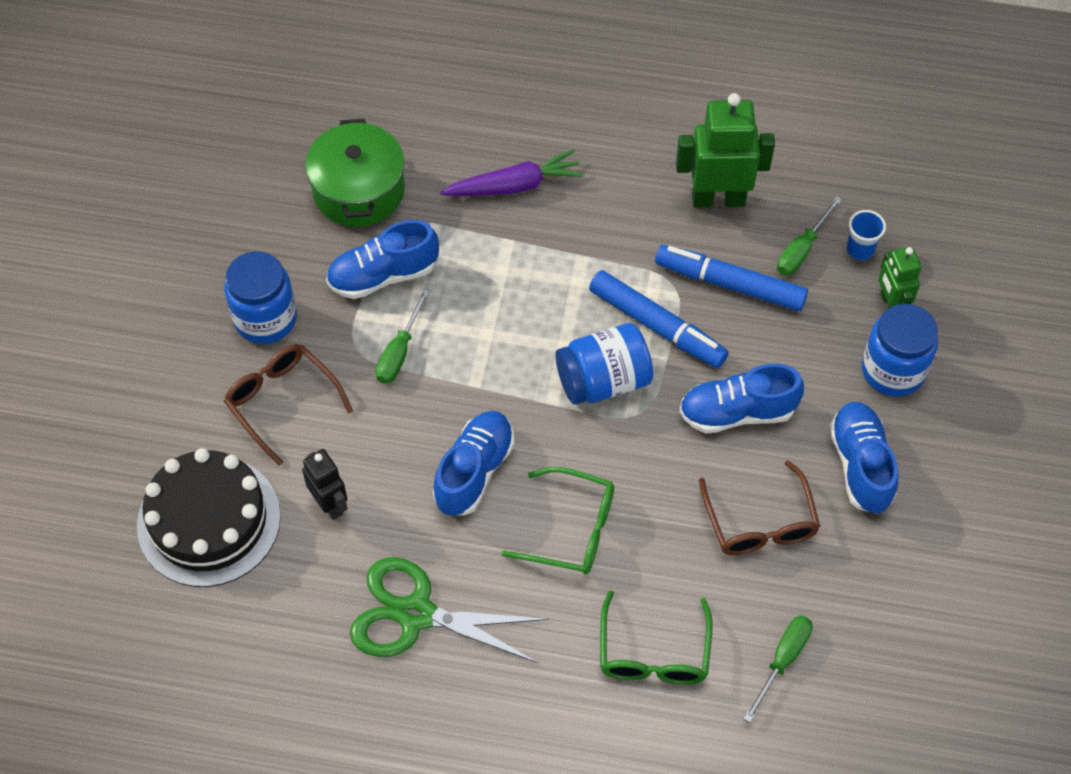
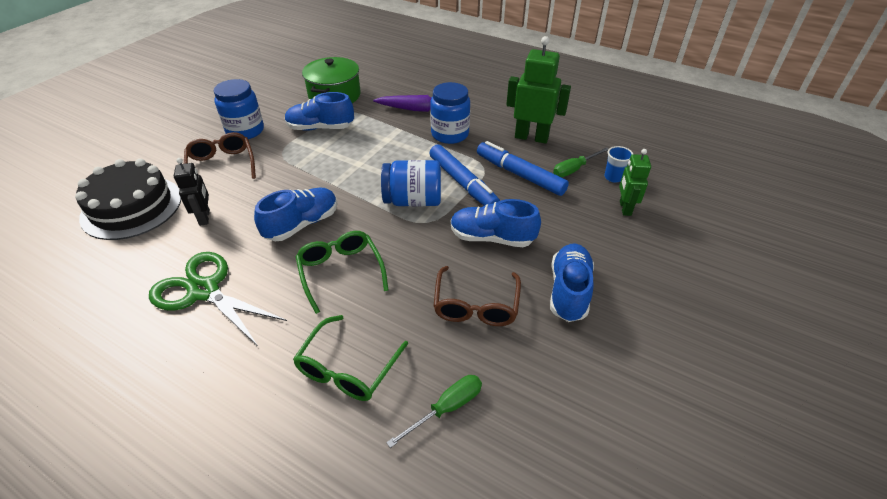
camera: 20 degrees right, 15 degrees down
green screwdriver [376,289,430,384] -> none
green glasses [501,467,614,574] -> green glasses turned 150 degrees counterclockwise [295,231,389,314]
blue jar [862,304,938,397] -> blue jar moved to [430,82,470,144]

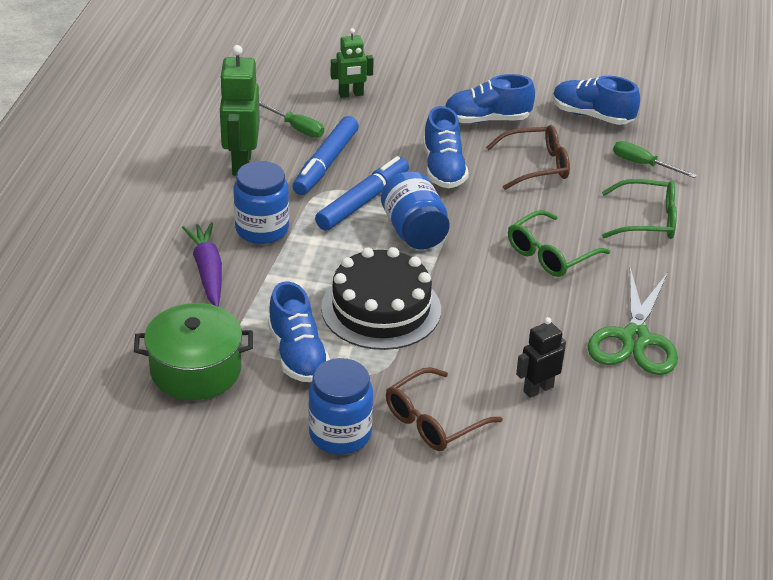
camera: 110 degrees left, 5 degrees down
black cake [75,159,181,240] -> black cake moved to [321,247,441,350]
blue shoe [254,188,338,241] -> blue shoe moved to [553,76,640,125]
blue cup [604,146,633,183] -> none

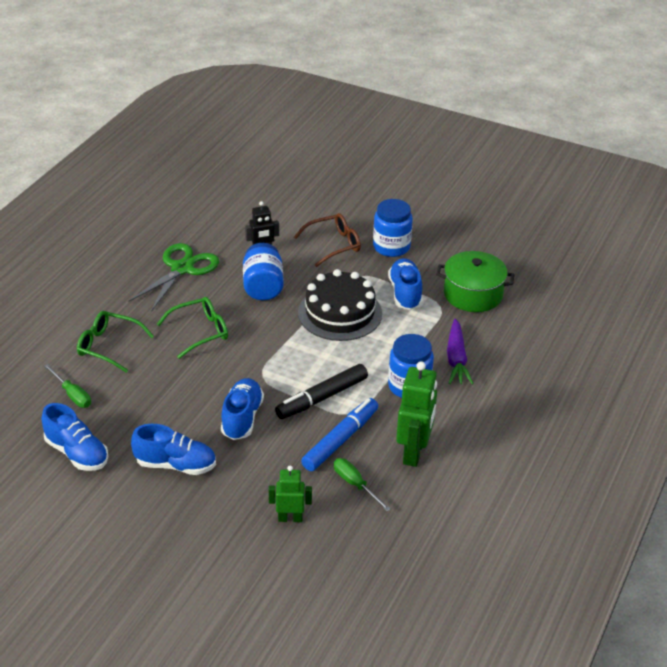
camera: 165 degrees left, 0 degrees up
blue marker [315,156,409,231] -> black marker [275,364,368,419]
blue jar [381,171,450,250] -> blue jar moved to [243,243,284,300]
brown glasses [486,125,570,190] -> none

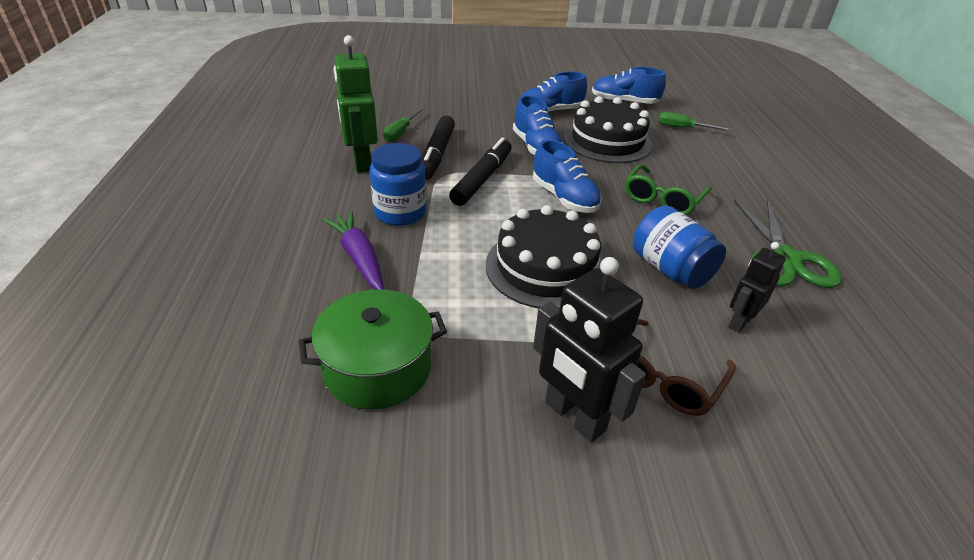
camera: 150 degrees right, 0 degrees up
green glasses [77,311,154,373] -> none
green robot [269,466,312,522] -> none
blue marker [301,398,378,471] -> black marker [421,116,455,180]
green screwdriver [334,458,391,511] -> green screwdriver turned 90 degrees clockwise [383,107,424,142]
blue jar [373,199,413,257] -> black robot [533,257,646,442]
blue shoe [388,258,423,310] -> blue shoe moved to [533,140,602,213]
none -> black cake [564,96,653,163]

